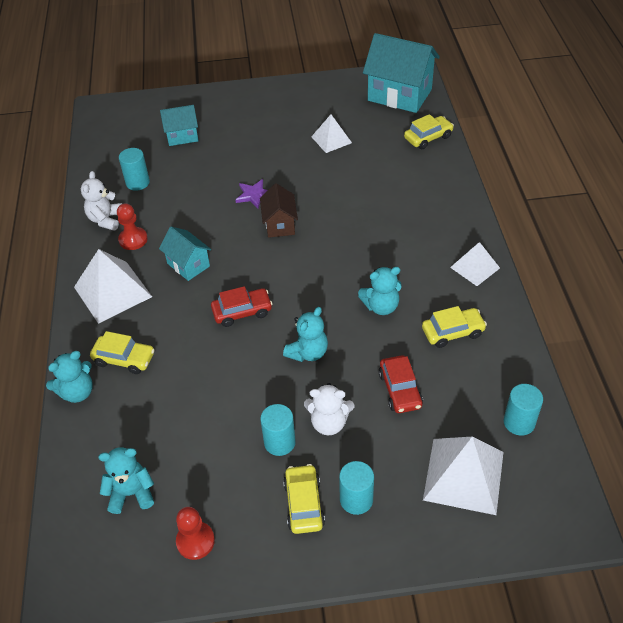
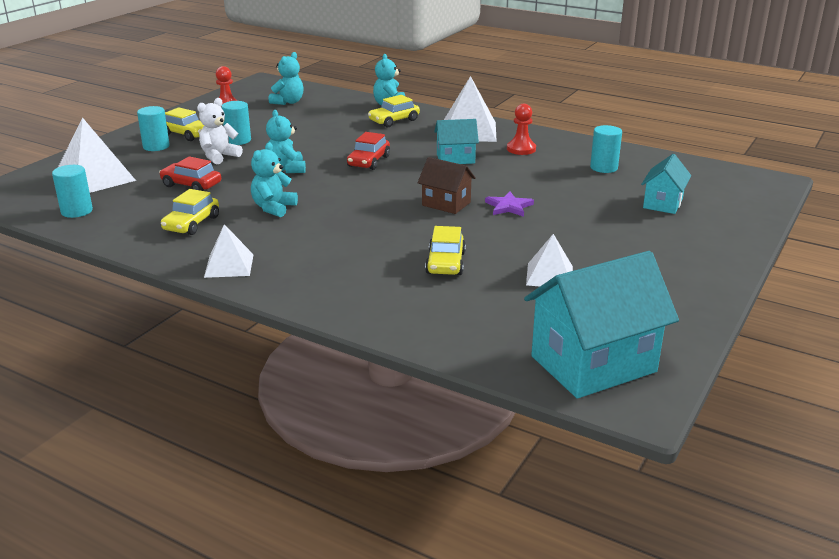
camera: 125 degrees right, 20 degrees down
white teddy bear [81,171,122,230] -> none
yellow car [404,114,454,149] -> yellow car moved to [425,226,466,275]

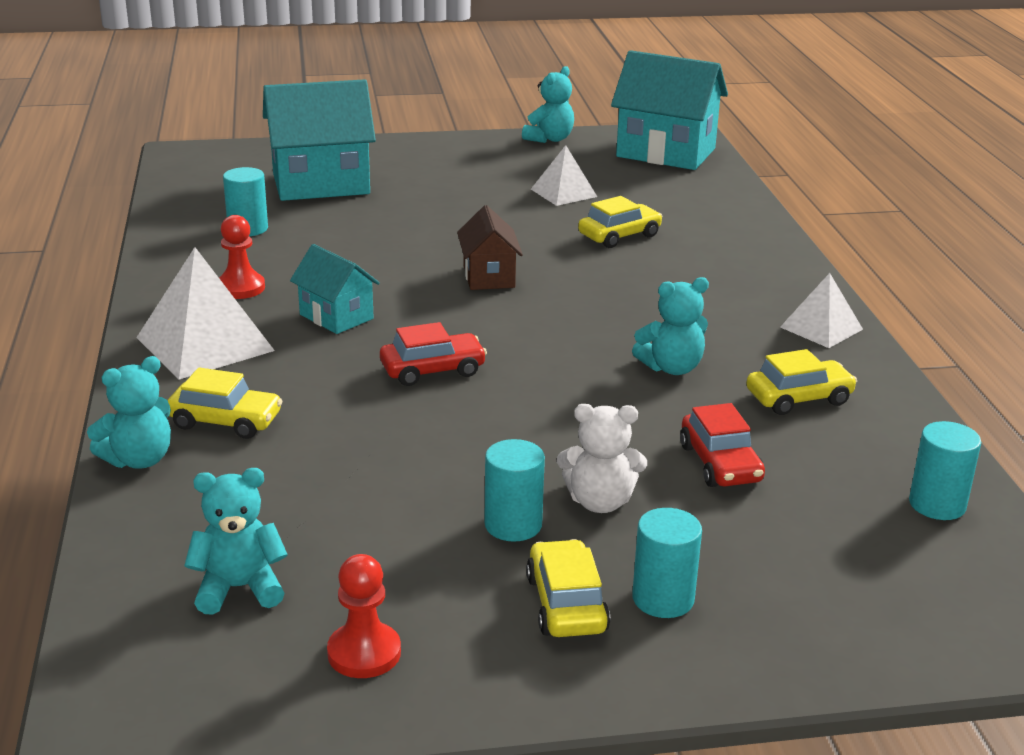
camera: 130 degrees left, 0 degrees up
white pyramid [58,118,136,193] -> none
turquoise teddy bear [266,110,306,173] -> turquoise teddy bear moved to [522,66,574,143]
purple star [485,192,534,217] -> none
turquoise house [641,154,691,214] -> turquoise house [263,79,376,201], size x1.84

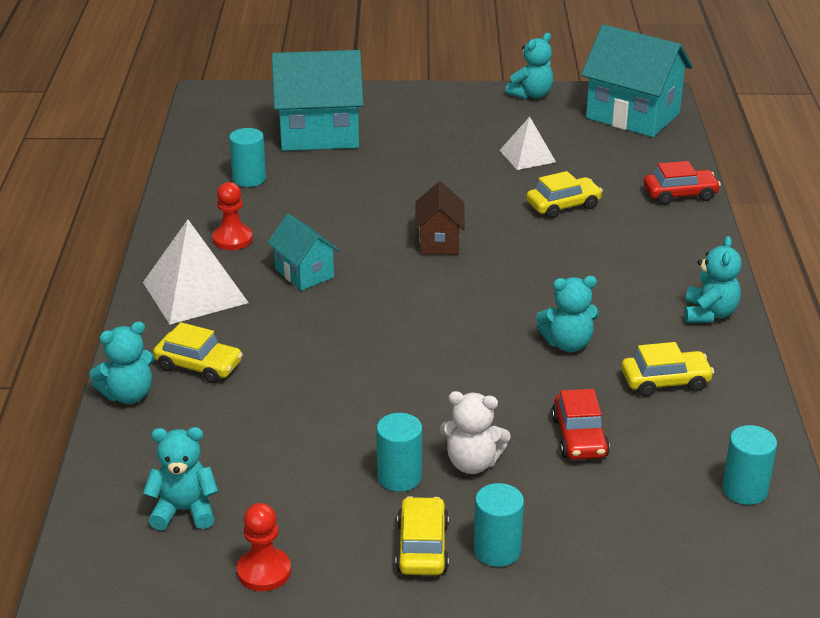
camera: 10 degrees right, 5 degrees up
red car [380,322,487,386] -> red car moved to [644,161,721,205]
white pyramid [780,273,863,348] -> turquoise teddy bear [684,236,742,323]

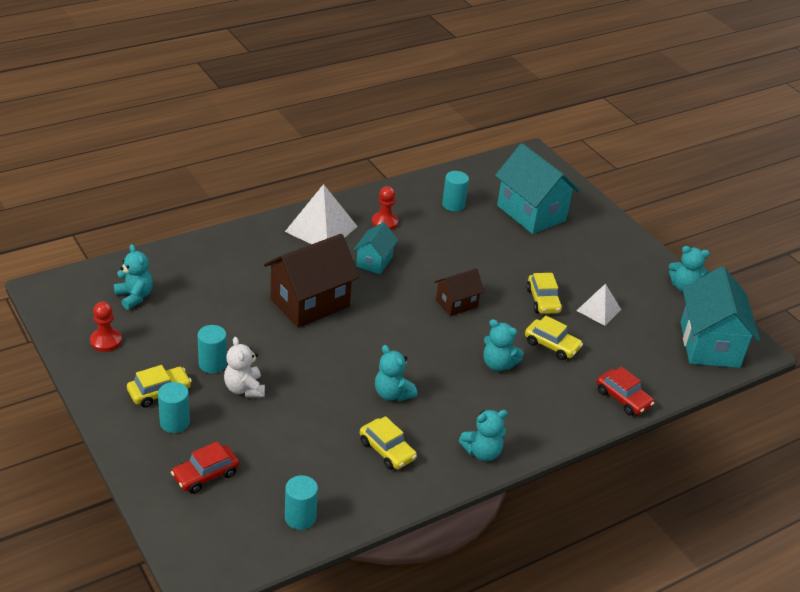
camera: 55 degrees right, 5 degrees up
turquoise teddy bear [89,321,155,404] -> turquoise teddy bear moved to [483,319,524,371]
yellow car [153,322,243,383] -> yellow car moved to [526,273,562,314]
red car [552,389,610,460] -> red car moved to [171,441,239,494]
none -> brown house [264,234,359,328]

